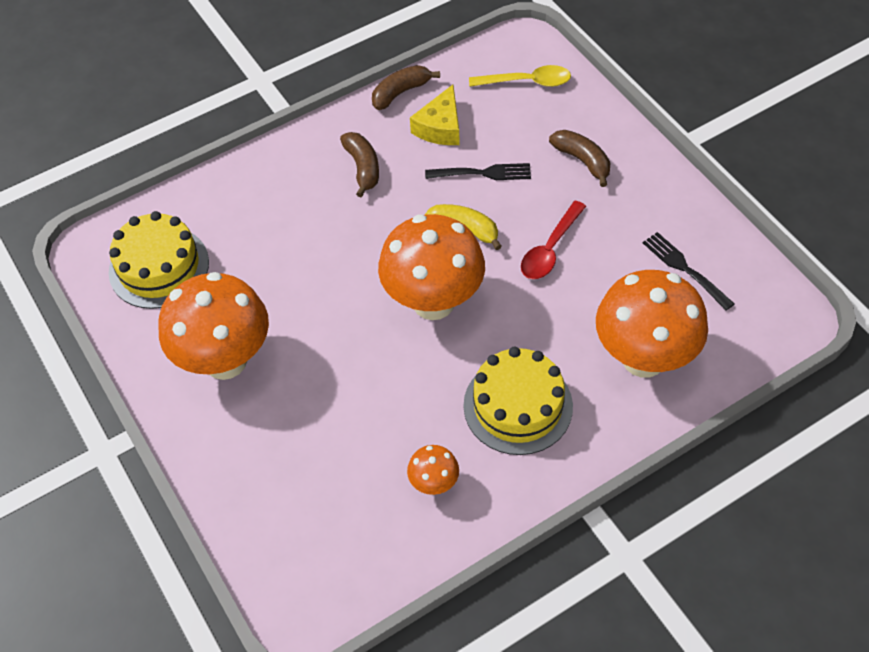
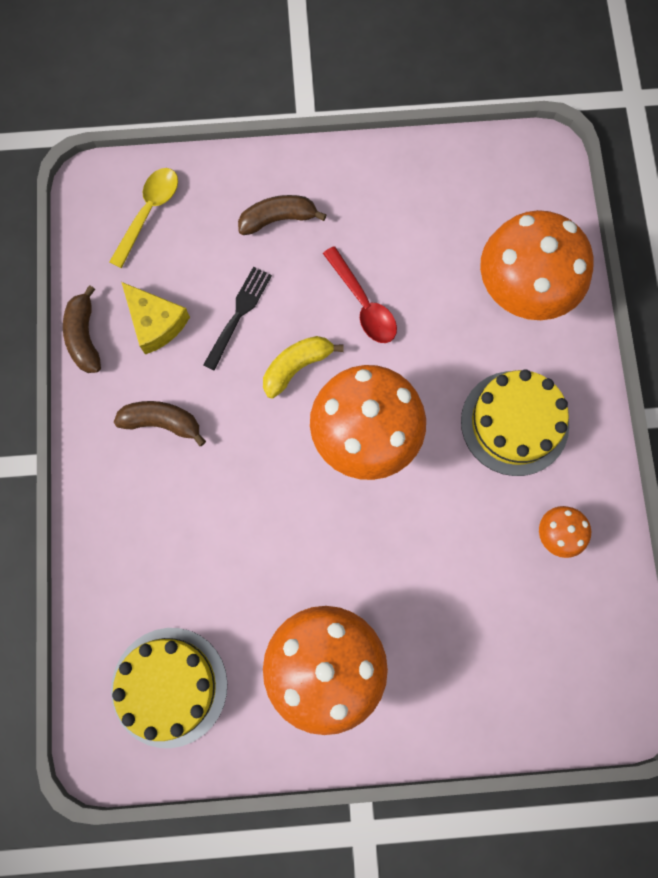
camera: 65 degrees left, 20 degrees up
black fork [643,232,735,311] -> none

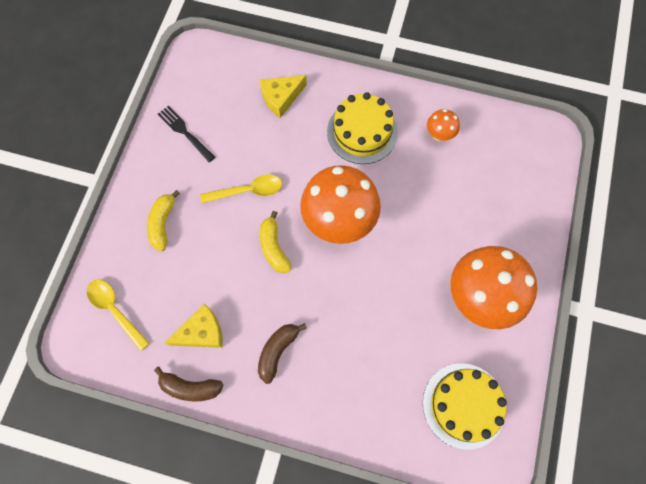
camera: 70 degrees left, 5 degrees down
black fork [203,266,272,371] -> black fork moved to [158,106,215,162]
brown banana [238,195,326,235] -> yellow banana [147,190,180,251]
red spoon [323,246,397,343] -> yellow spoon [200,174,282,203]
orange mushroom [480,210,593,320] -> yellow cheese [260,75,307,118]

